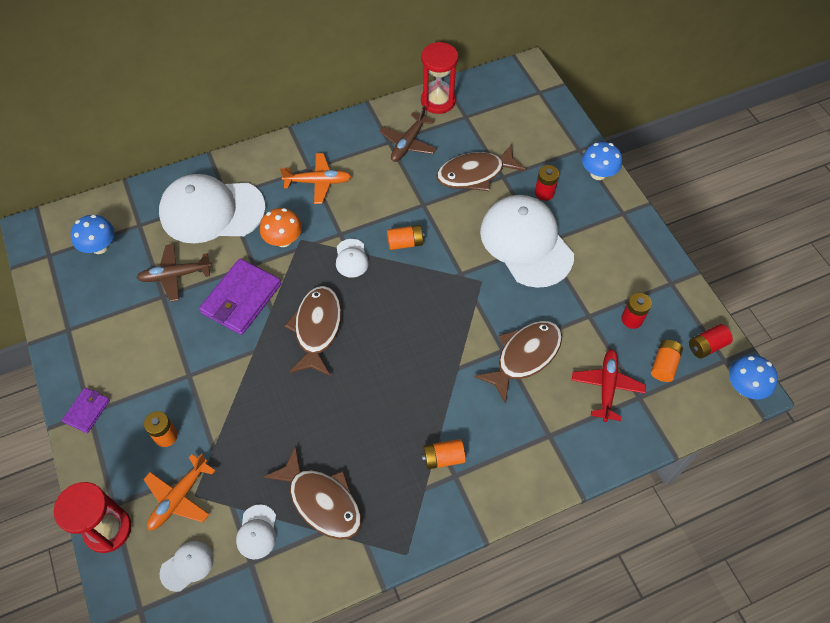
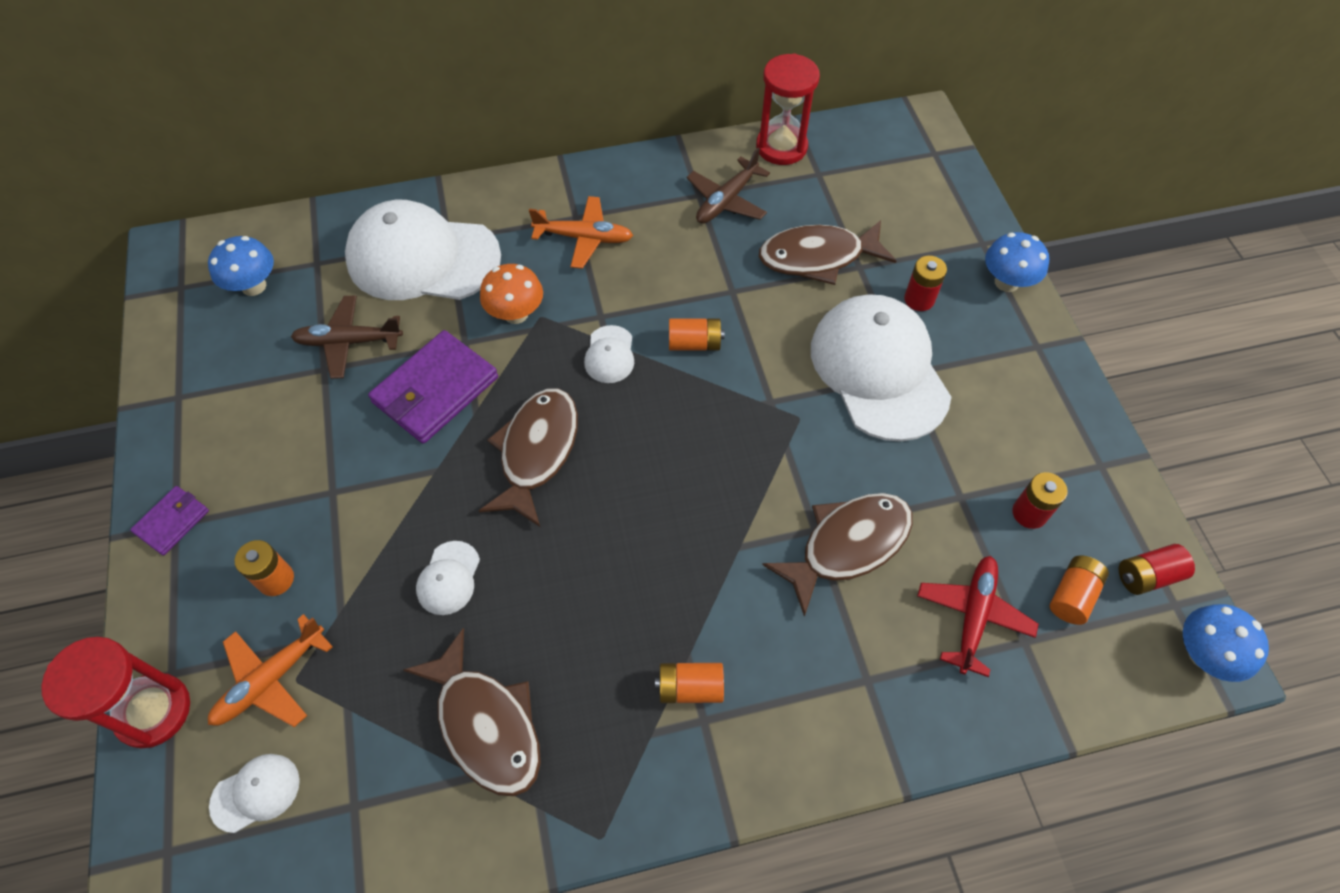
camera: 10 degrees right, 0 degrees up
white cap [236,505,276,559] -> white cap moved to [416,541,480,615]

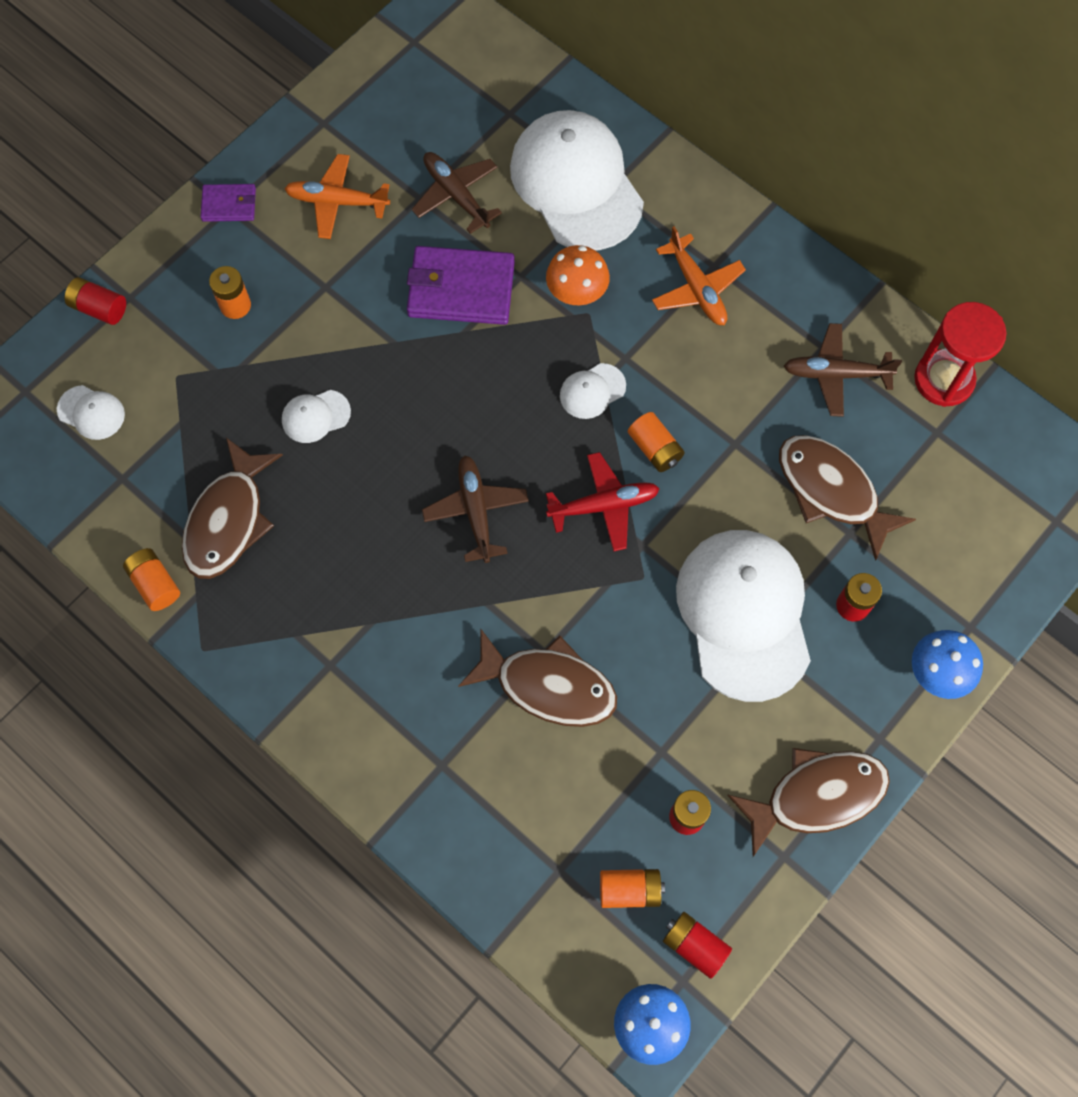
camera: 55 degrees right, 10 degrees up
red hourglass [41,637,190,749] -> red battery [65,277,126,325]
blue mushroom [208,236,274,296] -> none
orange plane [208,614,333,727] -> orange plane moved to [284,154,390,239]
brown fish [479,389,578,528] -> brown fish moved to [727,748,890,857]
orange battery [655,663,724,703] -> orange battery moved to [123,548,180,611]
white cap [811,295,951,442] -> white cap turned 45 degrees counterclockwise [676,530,811,702]
red plane [917,556,1039,677] -> red plane moved to [546,452,660,552]
none -> brown plane [422,455,529,563]

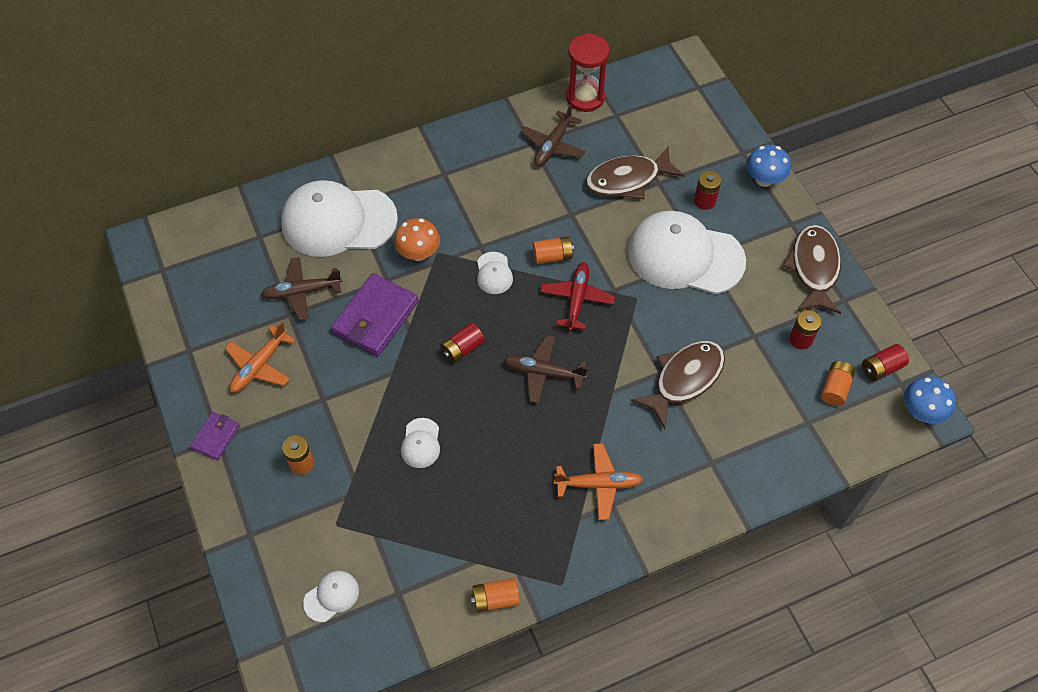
camera: 65 degrees left, 10 degrees down
red battery [65,277,126,325] -> red battery moved to [441,323,485,363]
brown fish [182,438,283,579] -> none
orange plane [652,226,746,325] -> orange plane moved to [554,443,643,520]

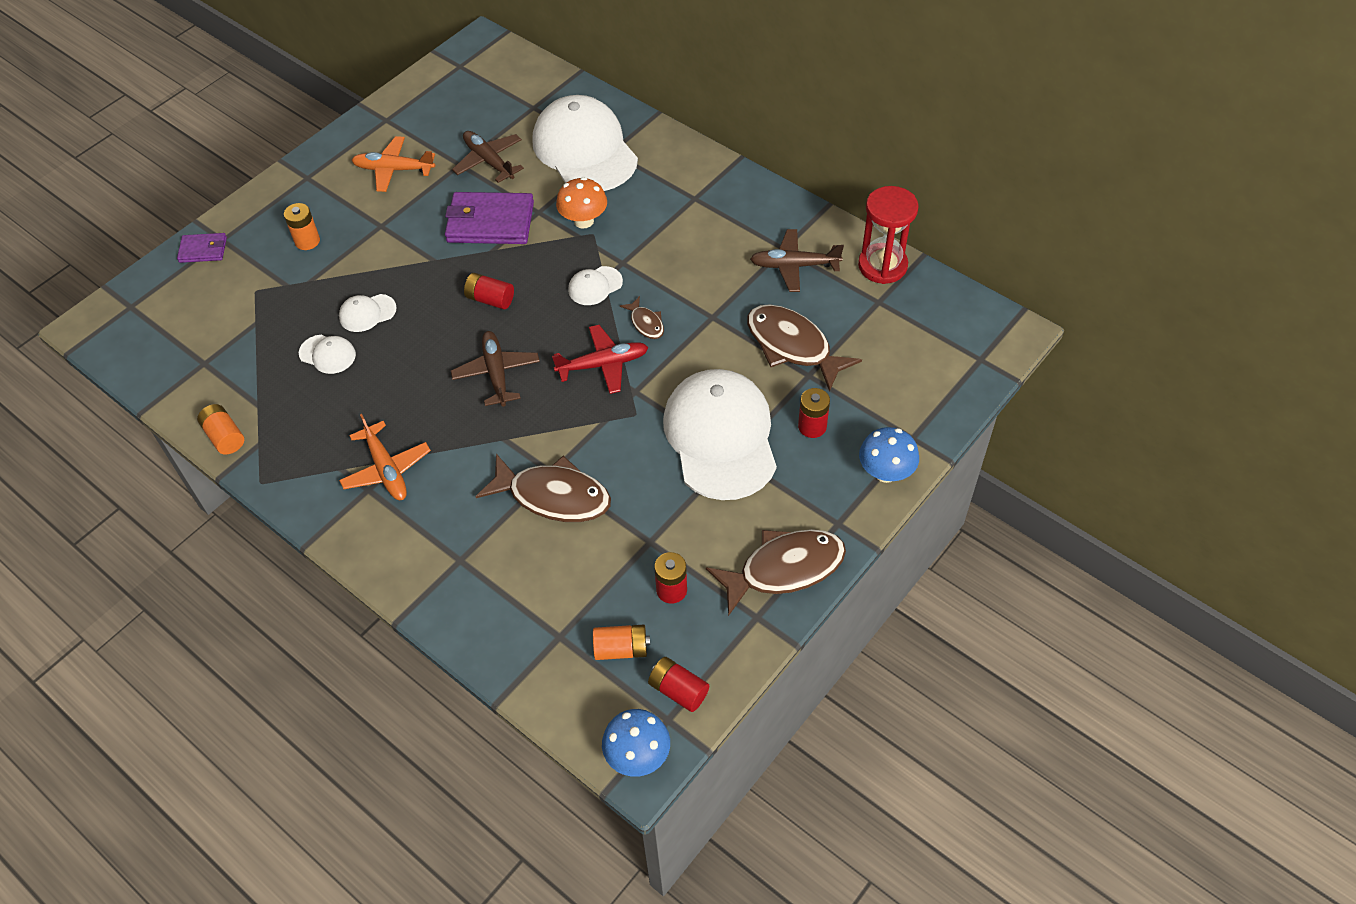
camera: 65 degrees right, 5 degrees down
purple wallet [190,412,240,460] -> purple wallet moved to [177,233,227,263]
white cap [303,571,359,622] -> white cap moved to [299,335,356,374]
orange battery [533,237,574,264] -> brown fish [619,296,664,339]

